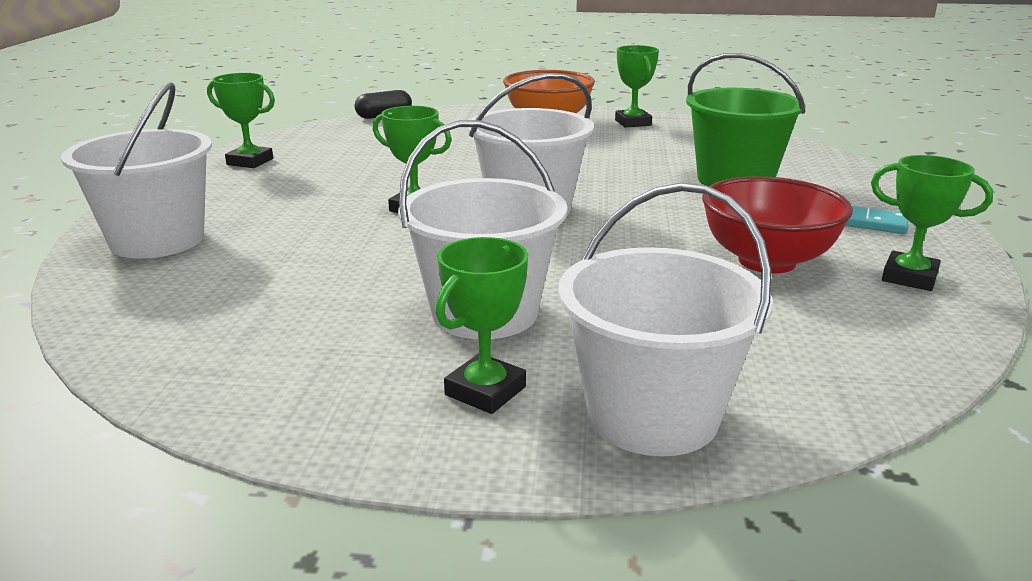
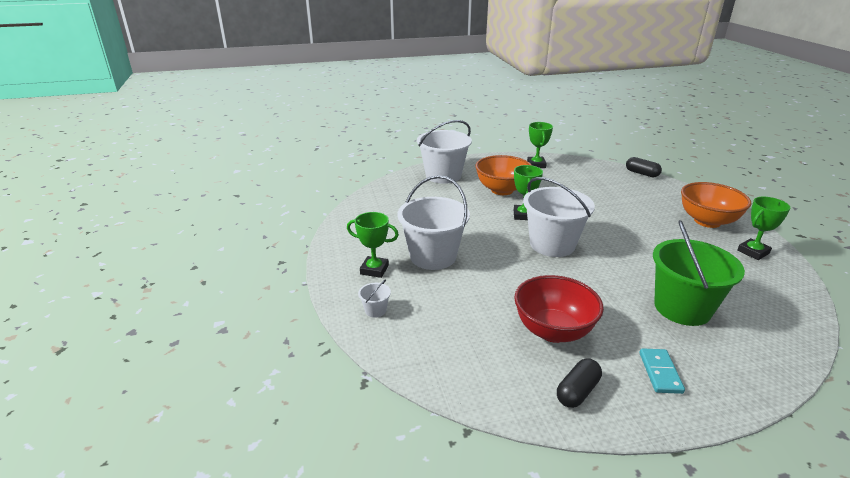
camera: 70 degrees right, 5 degrees up
white bucket [558,183,773,456] -> white bucket [358,279,391,318], size x0.40
green trophy [871,155,993,291] -> black capsule [557,358,602,408]
none -> orange bowl [475,155,531,195]

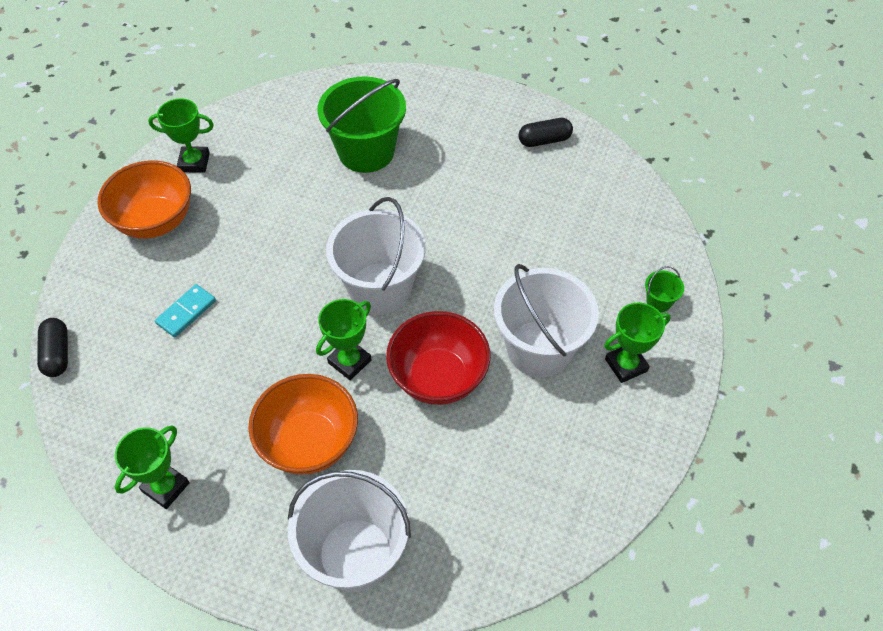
camera: 145 degrees left, 25 degrees up
green trophy [347,212,399,278] -> green trophy turned 75 degrees counterclockwise [604,303,671,383]
white bucket [358,279,391,318] -> green bucket [645,266,684,312]
red bowl [514,275,604,343] -> red bowl moved to [386,311,490,405]
turquoise domino [639,348,685,394] -> turquoise domino moved to [155,284,216,338]

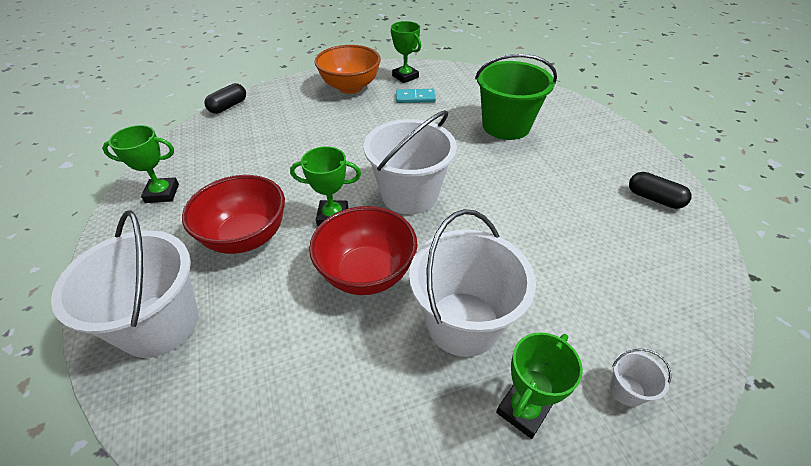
camera: 50 degrees right, 10 degrees down
turquoise domino [155,284,216,338] -> turquoise domino moved to [396,89,436,103]
orange bowl [248,374,358,475] -> red bowl [182,175,285,254]
green trophy [604,303,671,383] -> green trophy turned 75 degrees counterclockwise [496,332,583,439]
green bucket [645,266,684,312] -> white bucket [610,349,671,407]

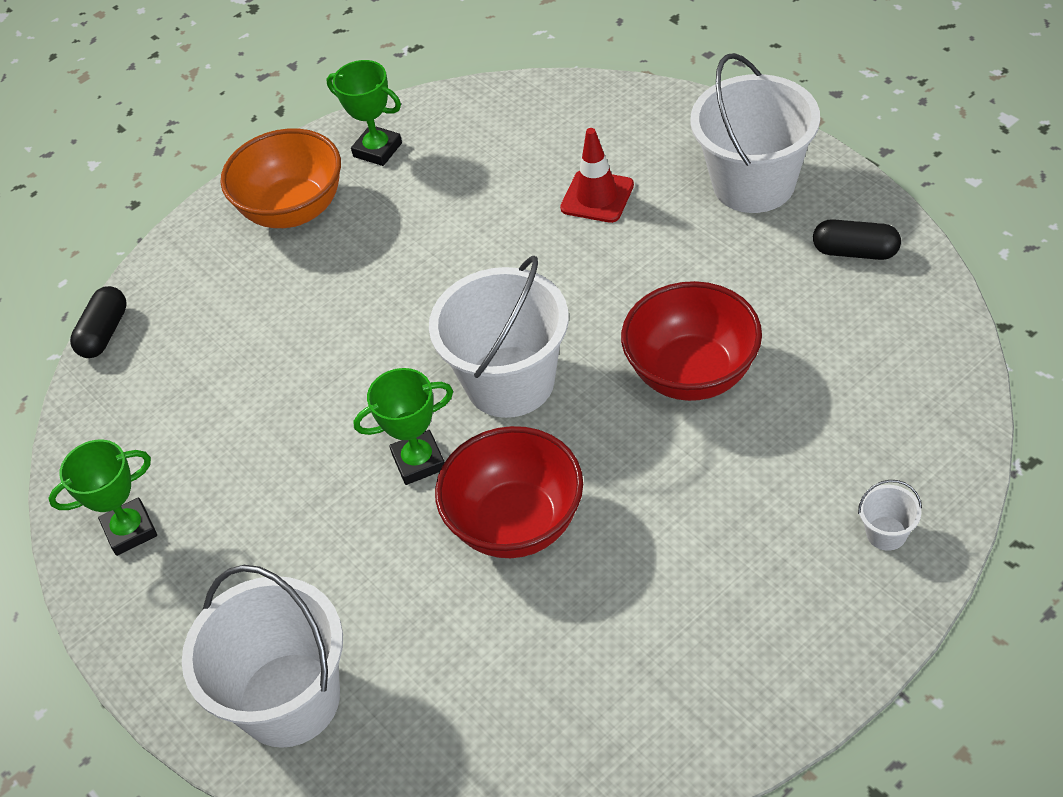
camera: 15 degrees left, 5 degrees up
red bowl [182,175,285,254] -> red bowl moved to [621,281,762,401]
turquoise domino [396,89,436,103] -> none
white bucket [409,209,536,357] -> white bucket moved to [690,53,820,213]
green bucket [475,54,557,140] -> red traffic cone [560,128,634,223]
green trophy [496,332,583,439] -> none

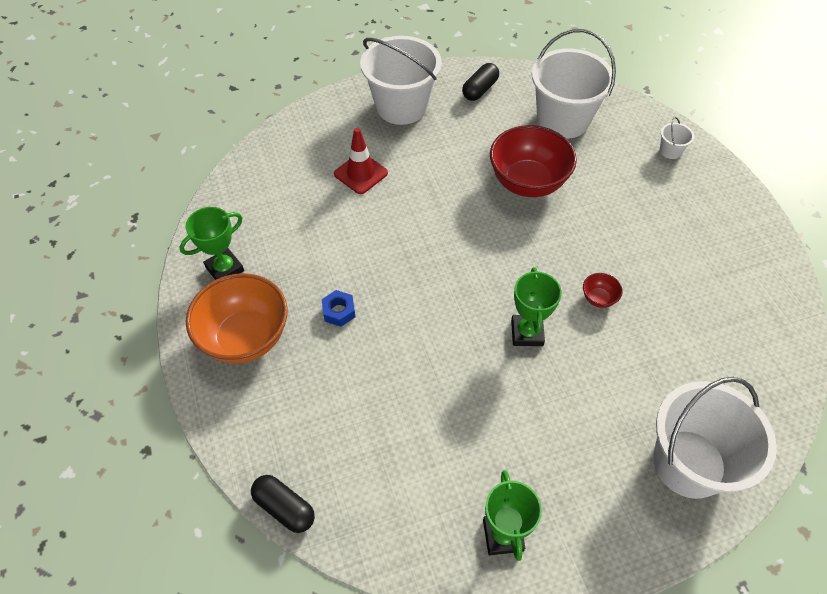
camera: 75 degrees left, 5 degrees up
white bucket [429,256,569,418] -> white bucket moved to [532,29,616,139]
red bowl [435,426,583,558] -> red bowl [583,273,623,308], size x0.42
none -> blue nut [322,290,355,327]

